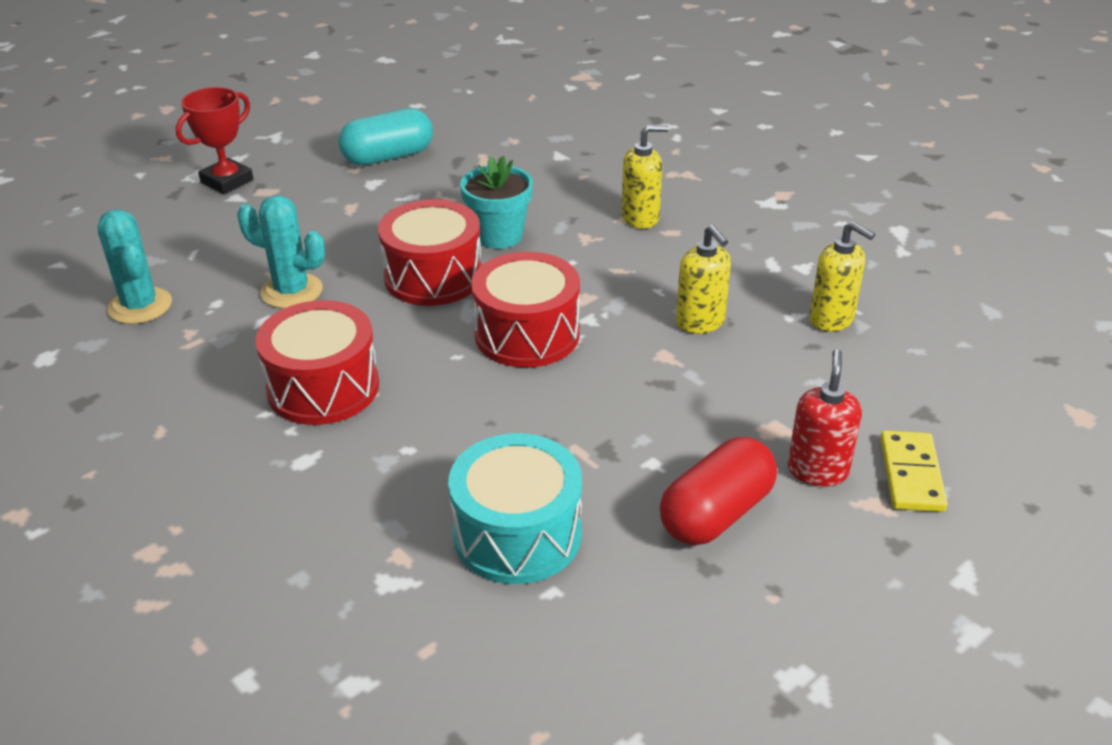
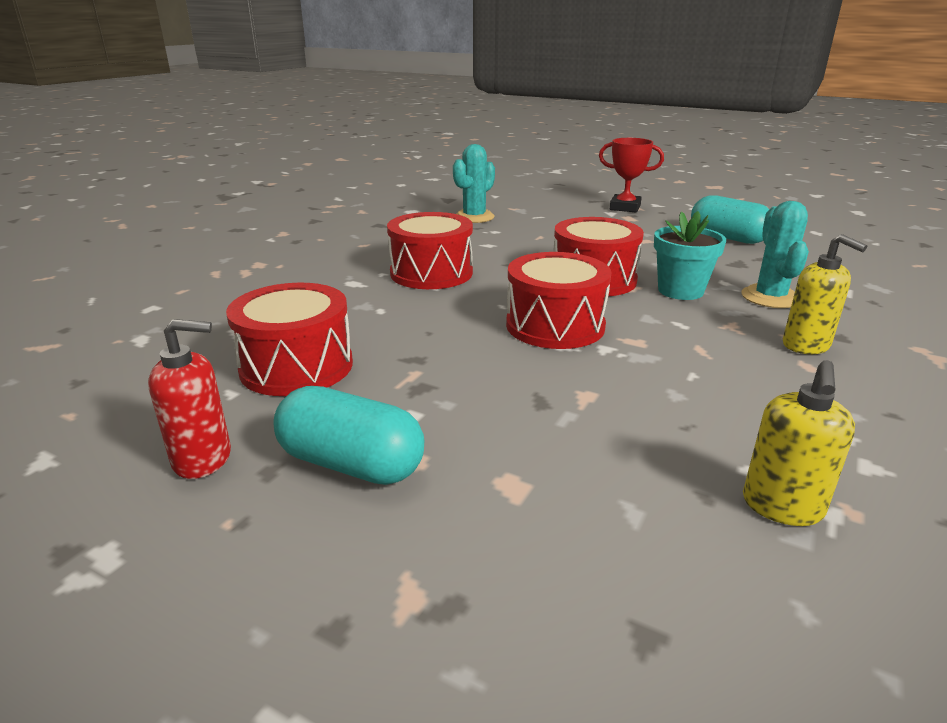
camera: 70 degrees right, 10 degrees down
turquoise cactus [237,195,325,309] -> turquoise cactus moved to [741,201,809,308]
turquoise drum [448,433,582,584] -> red drum [226,283,353,396]
red capsule [660,437,777,545] -> turquoise capsule [273,386,424,485]
yellow soap dispenser [676,225,731,334] -> none
red soap dispenser [788,349,862,486] -> red soap dispenser moved to [148,319,231,479]
yellow domino [880,431,948,512] -> none

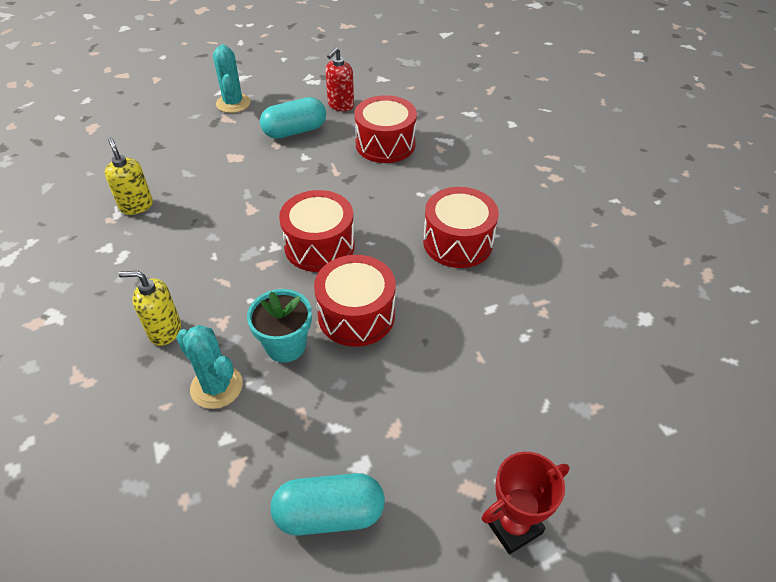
camera: 130 degrees right, 20 degrees up
turquoise cactus [453,144,495,223] -> turquoise cactus moved to [213,44,251,113]

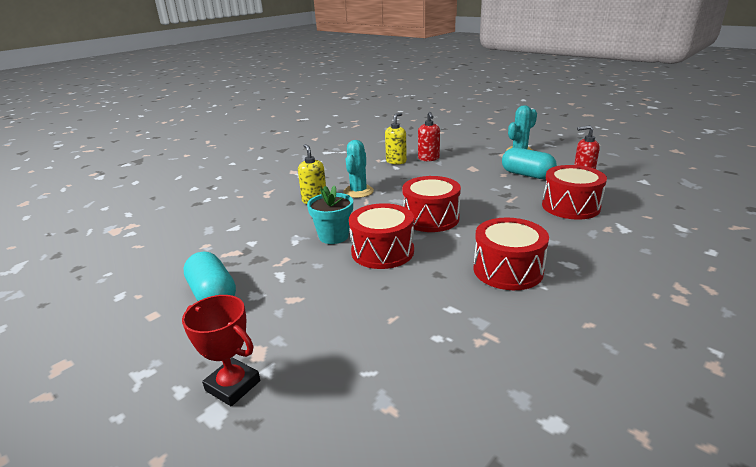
camera: 65 degrees right, 20 degrees down
turquoise cactus [176,325,243,409] -> turquoise cactus moved to [343,140,374,198]
none -> red soap dispenser [418,112,440,161]

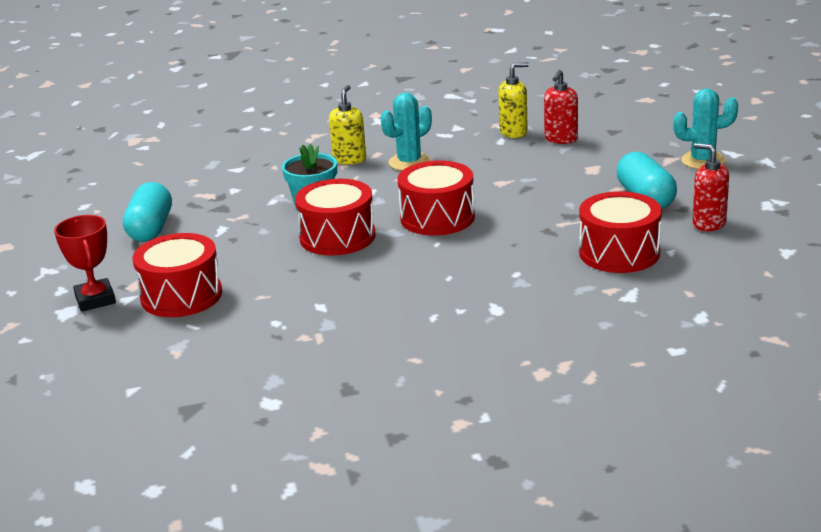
camera: 35 degrees right, 0 degrees up
red drum [474,218,549,290] -> red drum moved to [133,233,222,317]

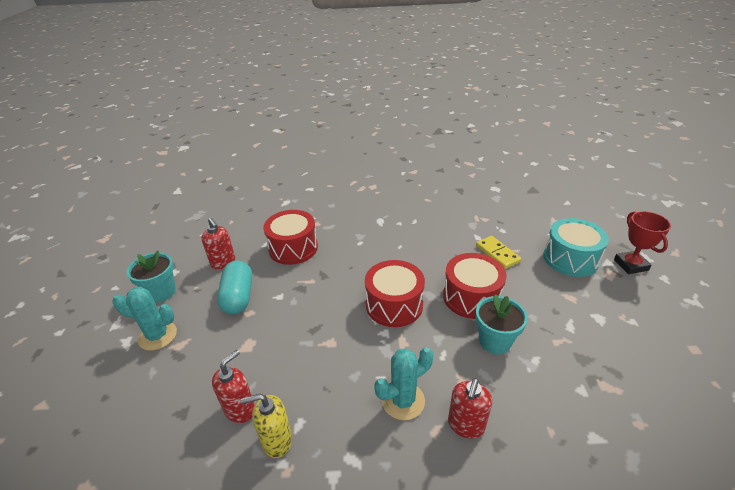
camera: 170 degrees left, 10 degrees up
turquoise capsule [123,182,172,242] -> none
red drum [133,233,222,317] -> turquoise drum [543,218,609,277]
yellow soap dispenser [329,85,366,165] -> red soap dispenser [448,378,492,439]
none -> turquoise flower pot [127,251,176,302]
none -> yellow domino [476,236,521,269]

